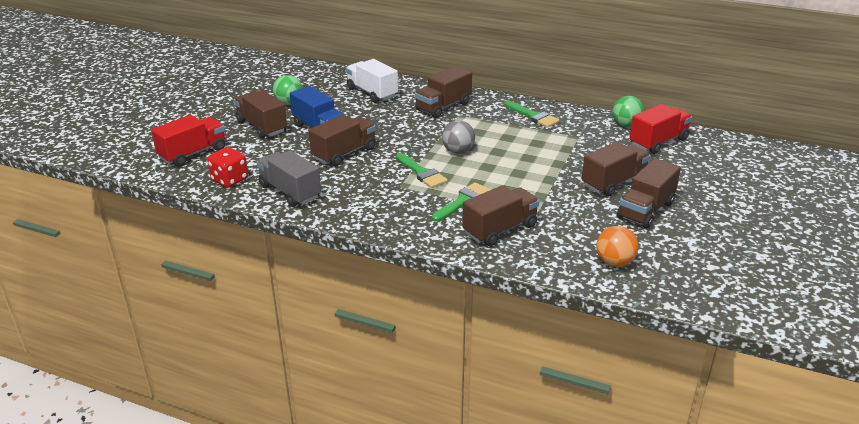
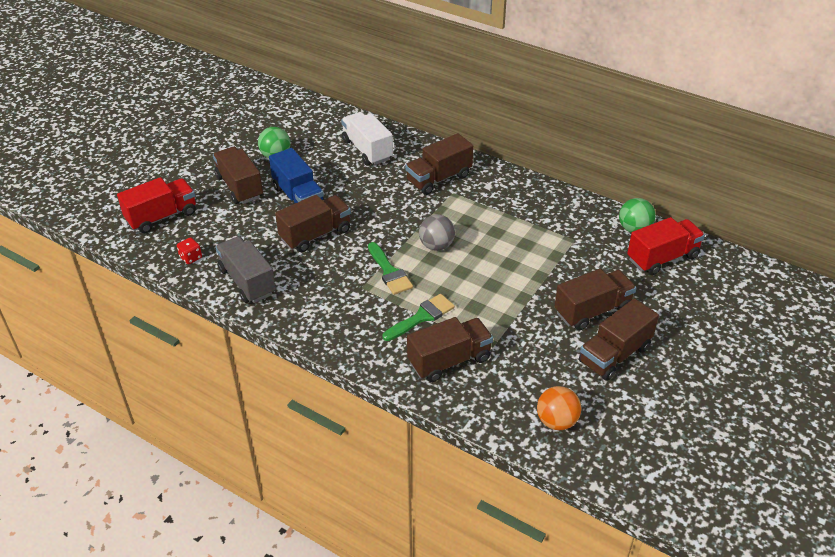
camera: 10 degrees right, 10 degrees up
red dice [207,147,248,188] -> red dice [177,237,202,264], size x0.60
green brush [504,101,560,127] -> none

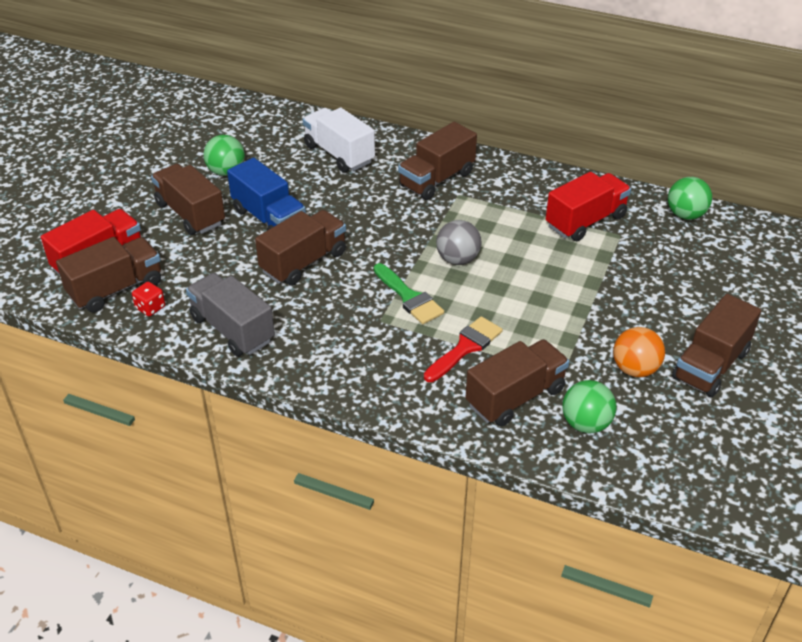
camera: 10 degrees left, 0 degrees up
green brush [383,294,455,341] -> red brush [424,316,503,382]
orange ball [537,386,581,430] -> orange ball moved to [613,327,665,377]
brown truck [554,269,636,330] -> brown truck moved to [56,237,161,313]
red truck [627,217,705,275] -> red truck moved to [546,172,631,241]
none -> green ball [562,380,616,433]

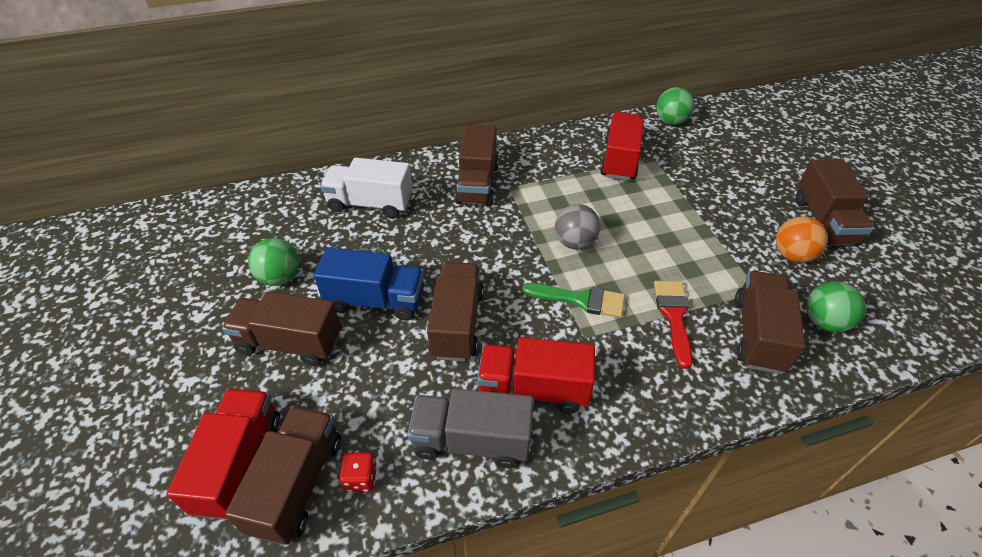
camera: 40 degrees left, 5 degrees up
none -> red truck [477,337,595,413]

